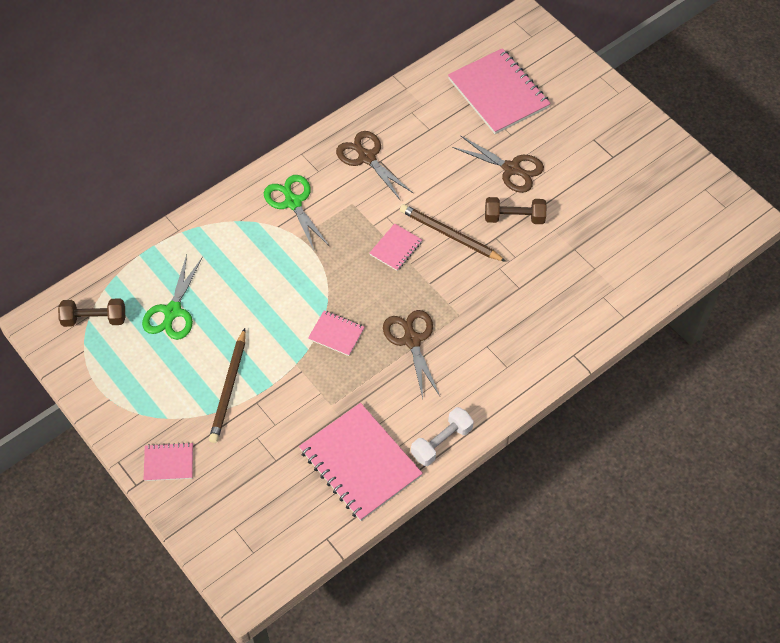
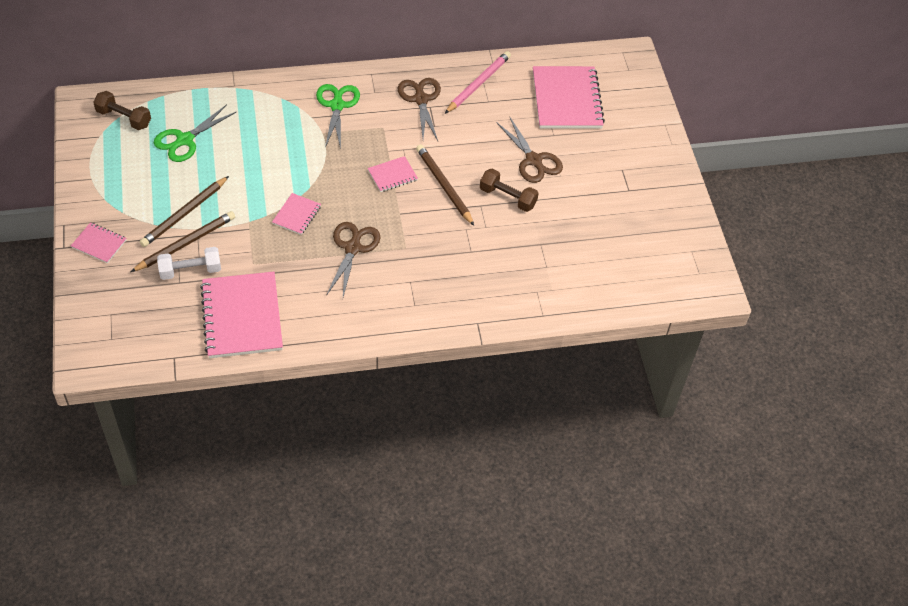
camera: 25 degrees right, 5 degrees down
pink notebook [308,310,365,356] -> pink notebook turned 60 degrees clockwise [272,193,321,235]
white dumbbell [411,407,474,466] -> white dumbbell moved to [157,247,221,280]
none -> brown pencil [131,211,235,272]
none -> pink pencil [445,51,511,114]

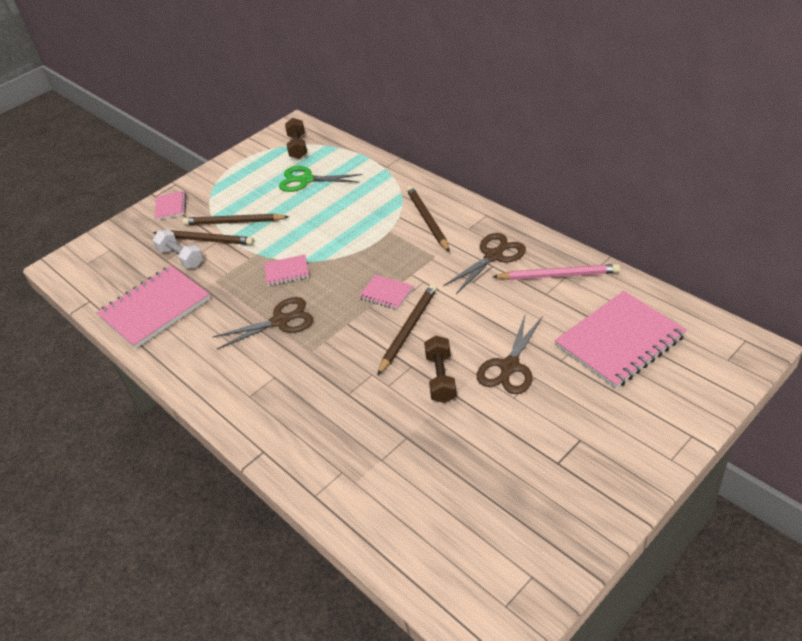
camera: 65 degrees right, 10 degrees down
green scissors [316,84,360,149] -> brown pencil [406,186,450,252]

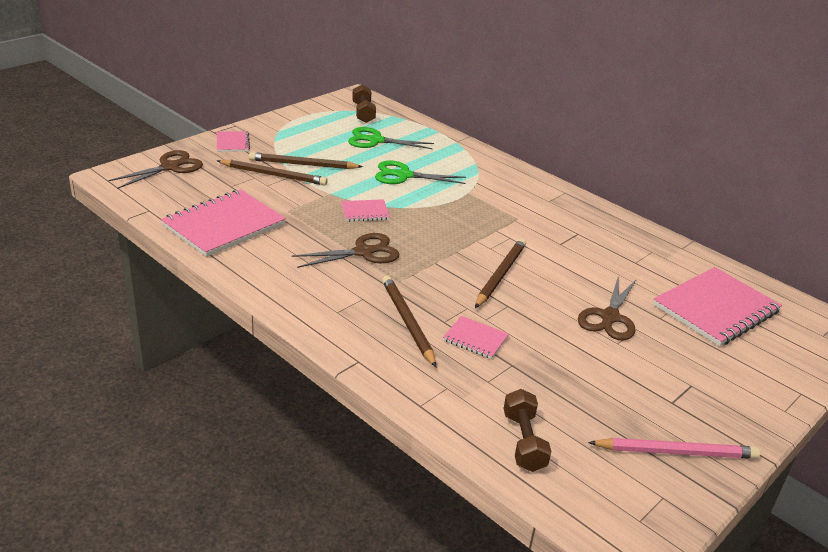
camera: 10 degrees left, 10 degrees down
white dumbbell [153,230,203,269] -> none
pink notebook [358,275,414,310] -> pink notebook moved to [443,316,509,359]
brown pencil [406,186,450,252] -> brown pencil moved to [382,276,436,367]
brown dumbbell [424,336,457,403] -> brown dumbbell moved to [504,389,551,472]
brown scissors [443,233,526,294] -> brown scissors moved to [108,150,203,189]
pink pencil [493,264,620,280] -> pink pencil moved to [588,438,760,459]
none -> green scissors [375,160,466,184]

